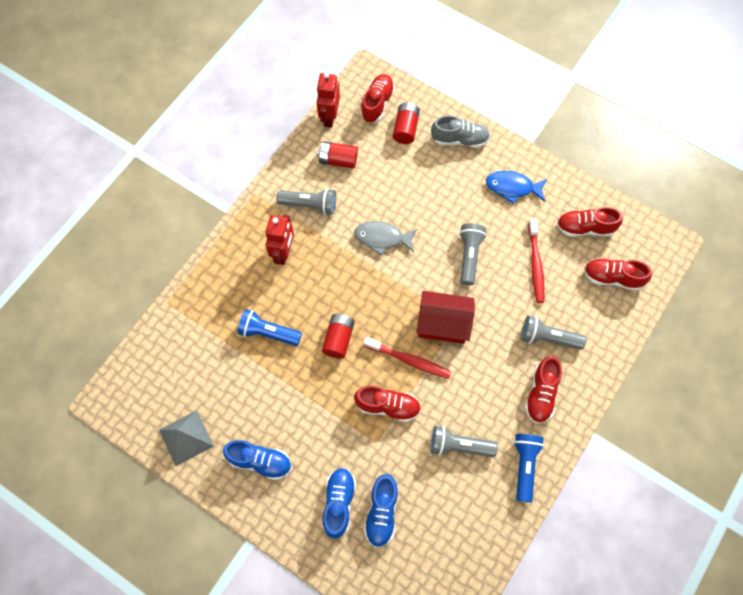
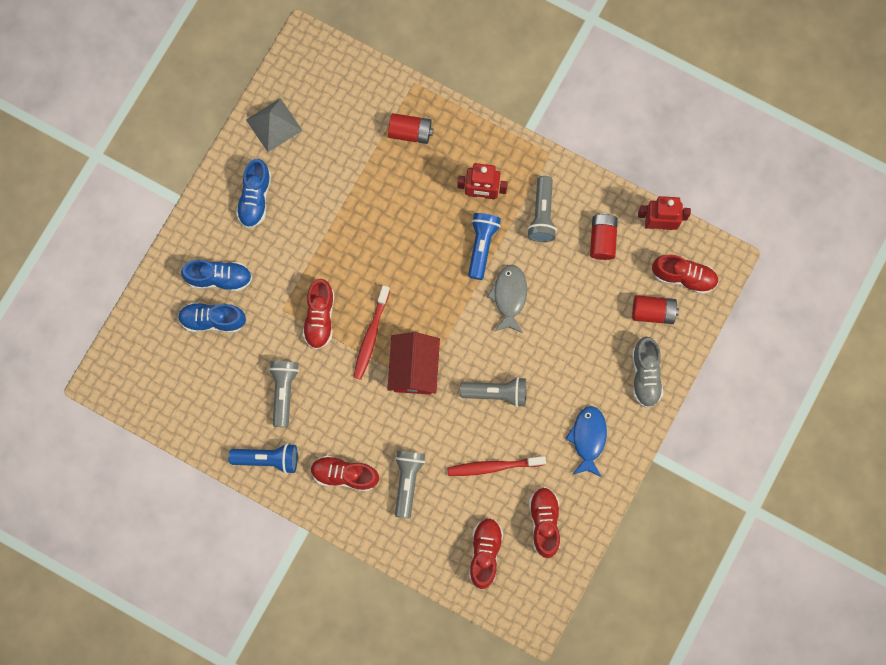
camera: 85 degrees right, 10 degrees up
blue flashlight [237,309,302,346] -> blue flashlight moved to [468,213,501,280]
red battery [322,314,355,358] -> red battery moved to [388,113,433,144]

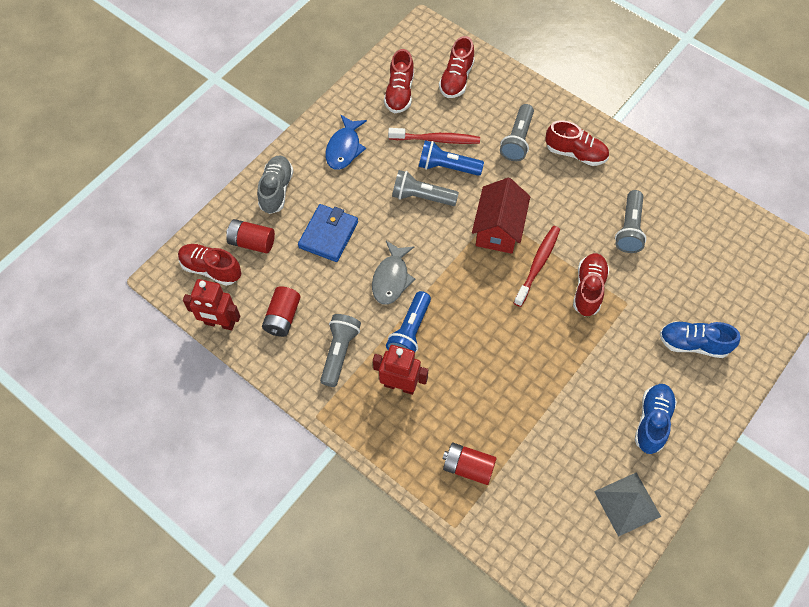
camera: 170 degrees left, 15 degrees down
blue shoe [178,302,246,333] -> none
blue flashlight [229,443,298,474] -> blue flashlight moved to [419,140,484,176]
none -> blue wallet [298,204,358,262]

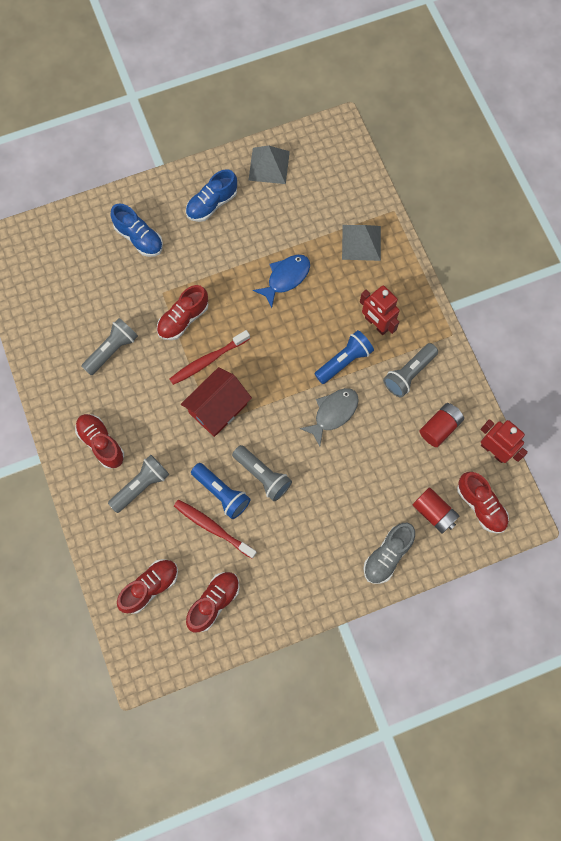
camera: 150 degrees left, 10 degrees up
blue wallet [298,204,358,262] -> none
blue fish [326,114,367,169] -> blue fish moved to [253,255,310,308]
red battery [443,443,497,485] -> grey pyramid [342,225,381,261]

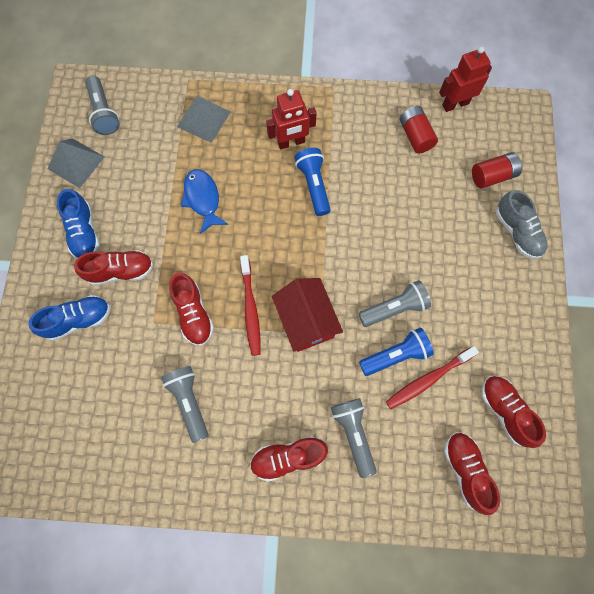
camera: 65 degrees left, 0 degrees up
grey fish [299,388,359,446] -> none
grey flashlight [383,343,438,397] -> grey flashlight moved to [85,76,120,135]
red shoe [457,472,509,534] -> red shoe moved to [74,250,153,286]

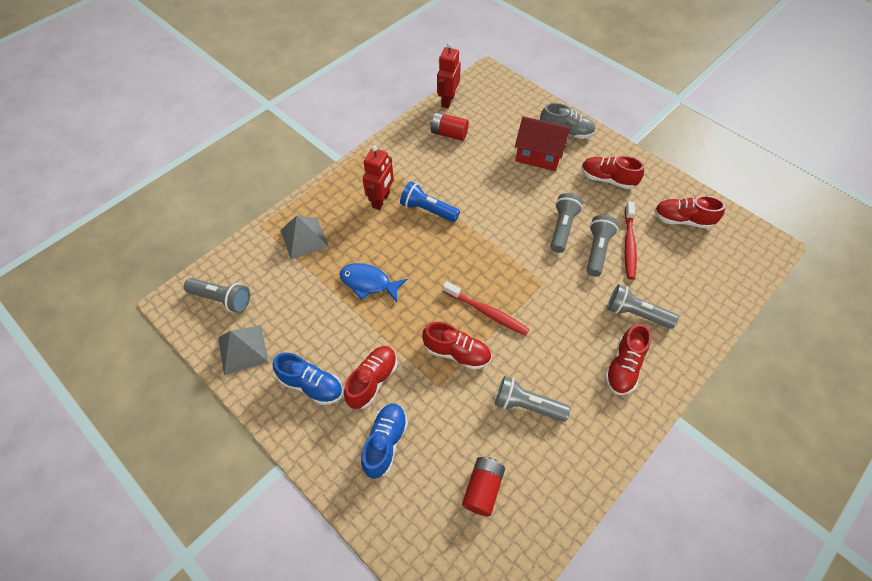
camera: 50 degrees left, 15 degrees down
red house [272,278,343,352] -> red house moved to [515,116,570,171]
blue flashlight [359,327,434,376] -> grey flashlight [586,215,618,276]
red shoe [444,432,500,515] -> red shoe moved to [581,156,644,189]
red battery [472,152,522,188] -> red battery moved to [462,457,505,516]

